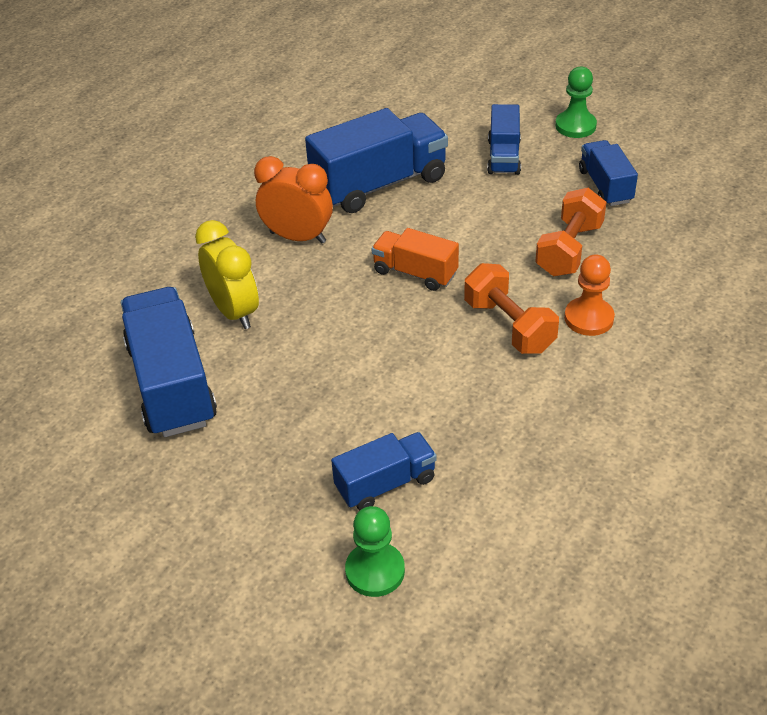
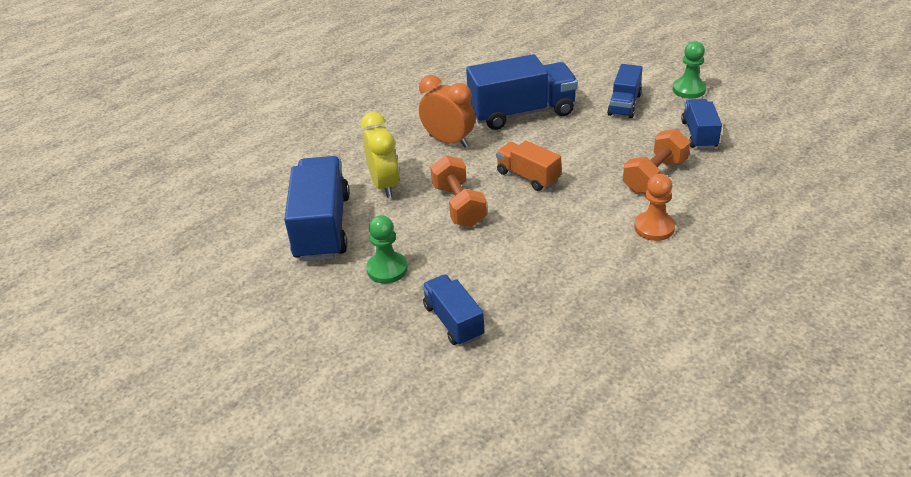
camera: 15 degrees right, 5 degrees down
blue truck [331,432,437,510] -> blue truck turned 105 degrees counterclockwise [422,274,484,346]
green pawn [345,506,405,597] -> green pawn moved to [366,215,408,284]
orange dumbbell [464,263,559,354] -> orange dumbbell moved to [430,155,487,227]

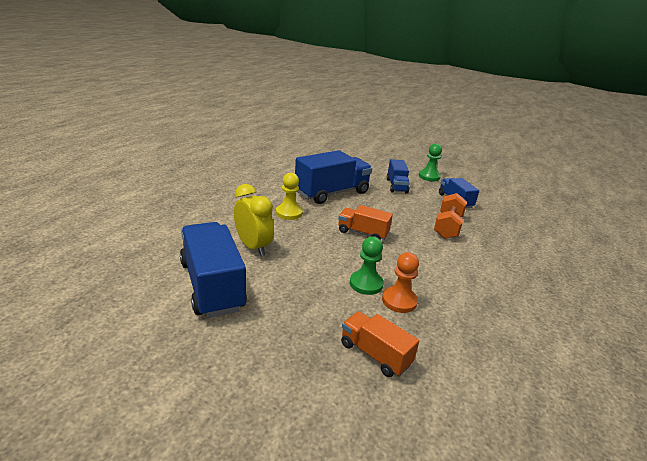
camera: 25 degrees left, 10 degrees down
green pawn [366,215,408,284] -> green pawn moved to [350,237,384,295]
orange clock [419,75,475,148] -> yellow pawn [276,173,303,220]
blue truck [422,274,484,346] -> orange truck [341,311,419,377]
orange dumbbell [430,155,487,227] -> none
orange pawn [634,174,675,241] -> orange pawn moved to [382,252,419,313]

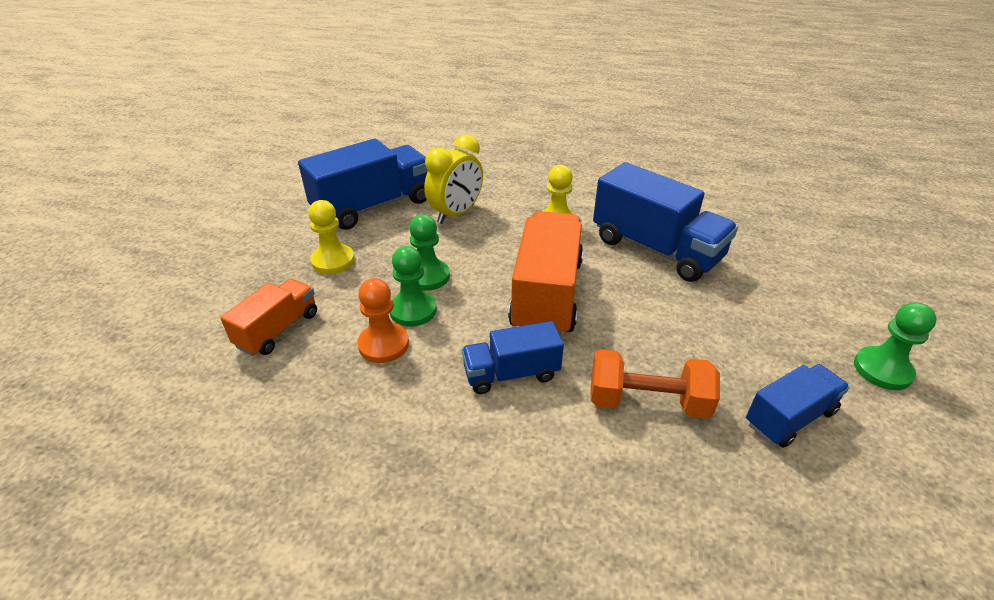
camera: 80 degrees right, 10 degrees up
orange truck [338,205,393,240] -> orange truck [508,211,584,336], size x1.76
blue truck [386,159,410,193] -> blue truck moved to [462,321,564,394]
none -> yellow pawn [308,200,355,274]
none -> green pawn [409,214,450,291]

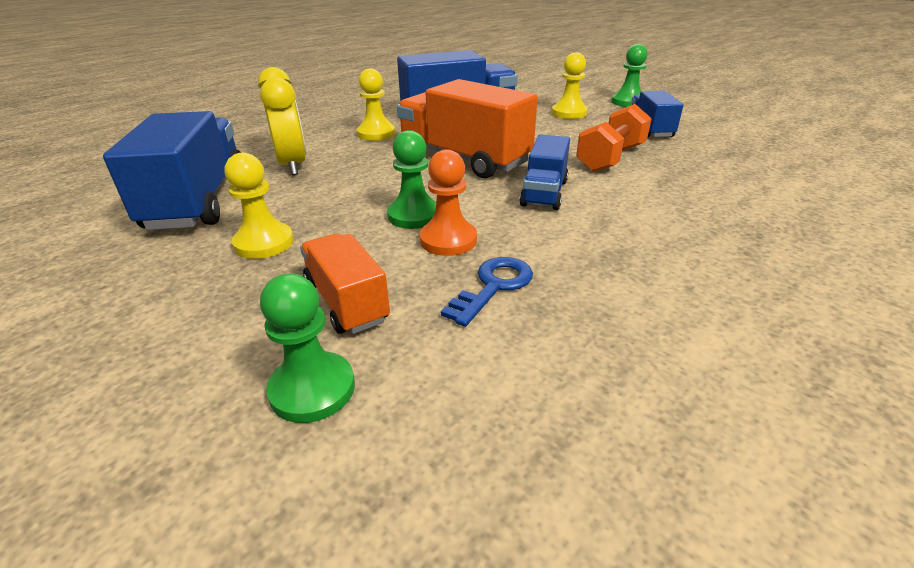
camera: 60 degrees left, 5 degrees down
green pawn [409,214,450,291] -> green pawn moved to [260,274,355,423]
none -> blue key [441,257,533,327]
none -> yellow pawn [552,52,588,119]

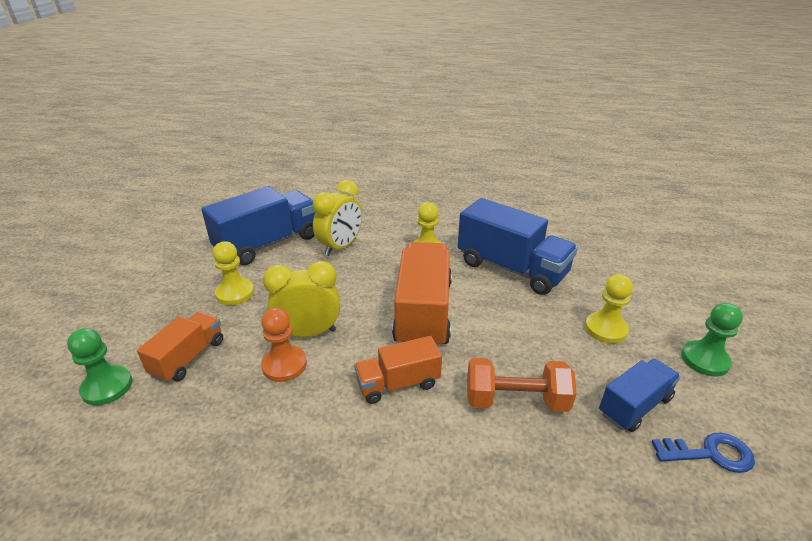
camera: 55 degrees right, 0 degrees up
green pawn [387,130,436,229] -> yellow clock [263,261,340,337]
blue key [441,257,533,327] -> blue key moved to [652,433,755,473]
blue truck [519,134,570,210] -> orange truck [354,336,442,404]

